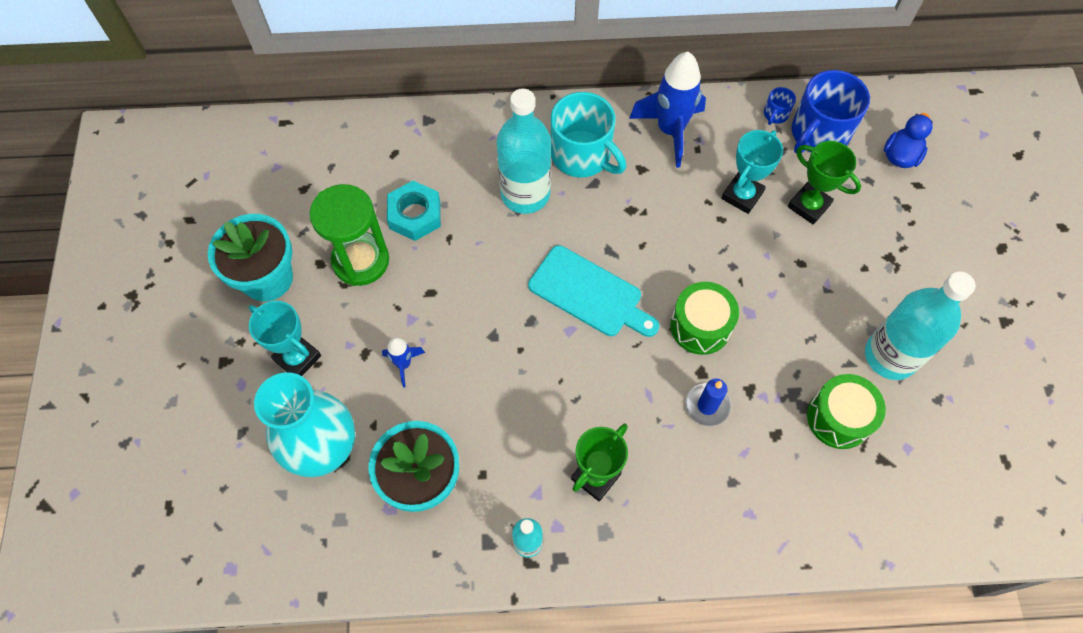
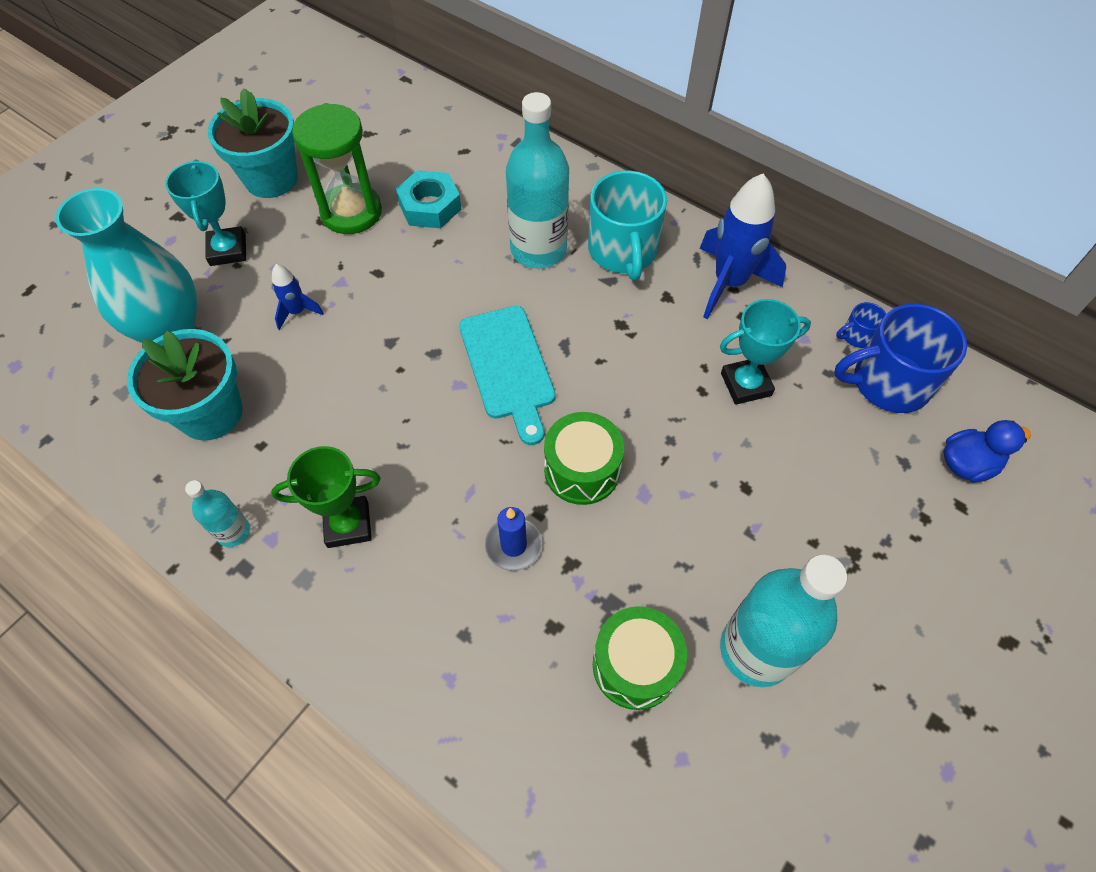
camera: 40 degrees right, 5 degrees down
green trophy [788,141,861,225] -> none

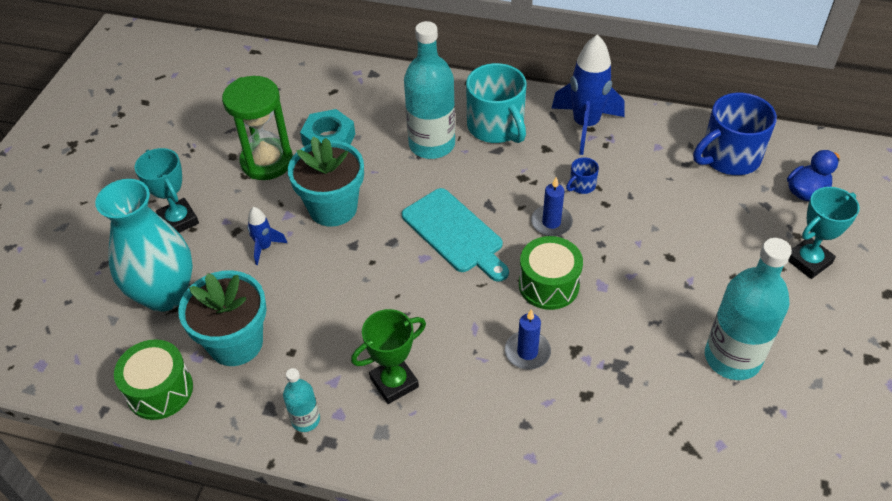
camera: 20 degrees left, 10 degrees down
turquoise flower pot [208,88,298,198] -> turquoise flower pot moved to [288,137,364,227]
green drum [593,606,687,710] -> green drum moved to [114,339,193,420]
turquoise trophy [720,299,811,405] -> turquoise trophy moved to [788,187,860,279]
blue mug [836,302,886,348] -> blue mug moved to [566,157,599,194]
none -> blue candle [531,177,573,236]

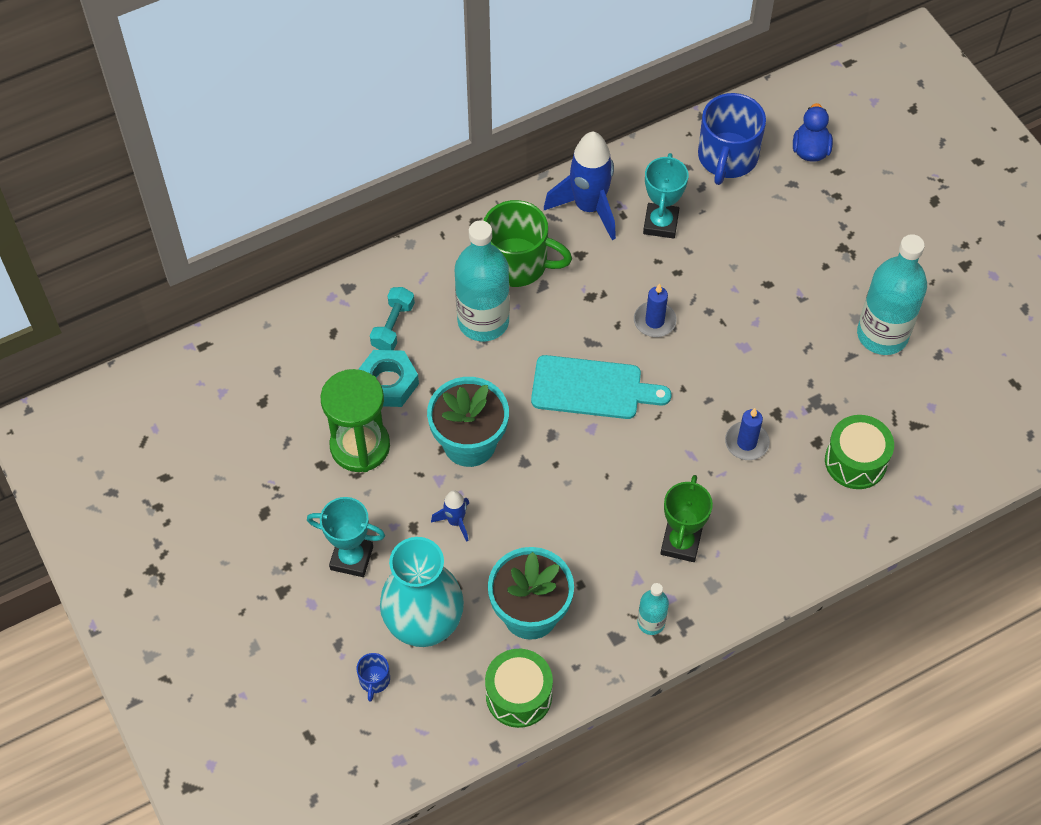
camera: 45 degrees left, 10 degrees up
turquoise mug [466,63,526,143] -> green mug [483,200,572,287]
green drum [519,236,583,310] -> green drum moved to [825,415,894,489]
blue mug [566,157,599,194] -> blue mug moved to [357,653,390,702]
turquoise trophy [788,187,860,279] -> turquoise trophy moved to [643,153,689,239]
none -> turquoise dumbbell [370,287,415,350]

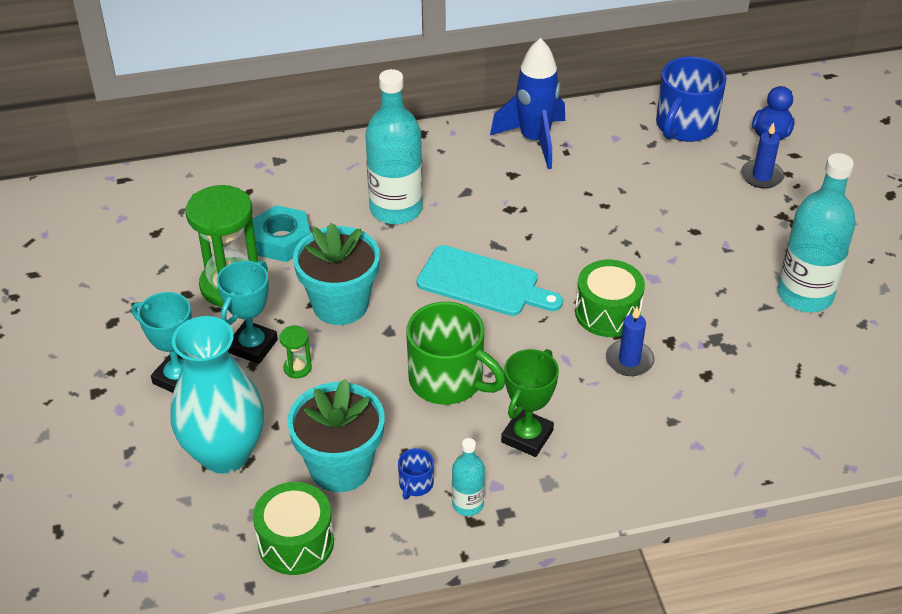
camera: 15 degrees right, 15 degrees down
blue mug [357,653,390,702] -> blue mug moved to [398,448,434,500]
turquoise dumbbell [370,287,415,350] -> none
blue rocket [431,490,469,542] -> green hourglass [279,326,312,378]
green mug [483,200,572,287] -> green mug moved to [406,302,505,405]
blue candle [634,283,677,337] -> blue candle moved to [741,122,784,189]
turquoise trophy [643,153,689,239] -> turquoise trophy moved to [217,260,278,364]
green drum [825,415,894,489] -> green drum moved to [575,260,645,337]

